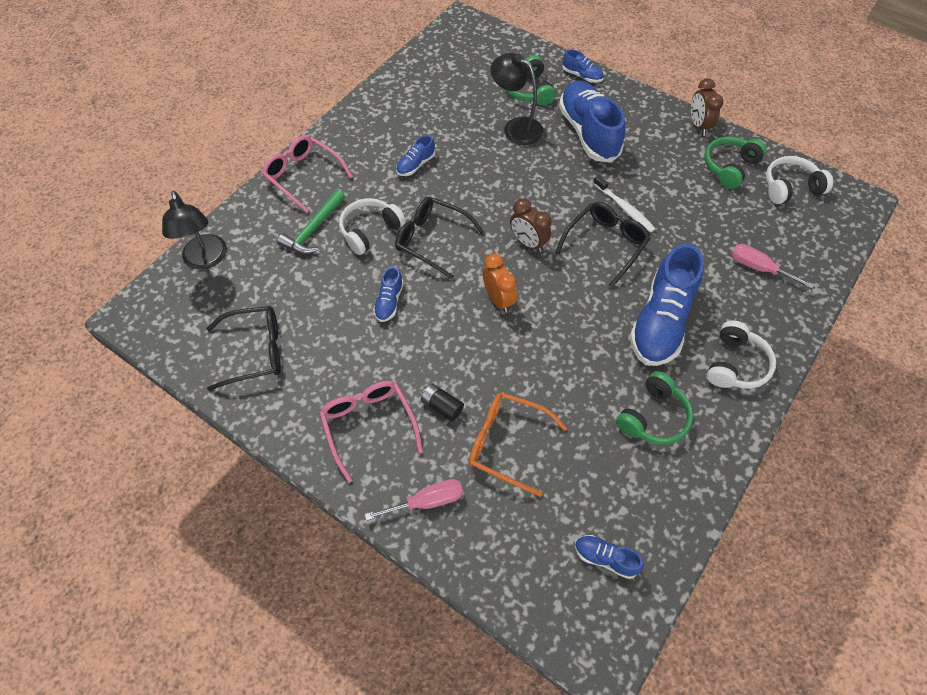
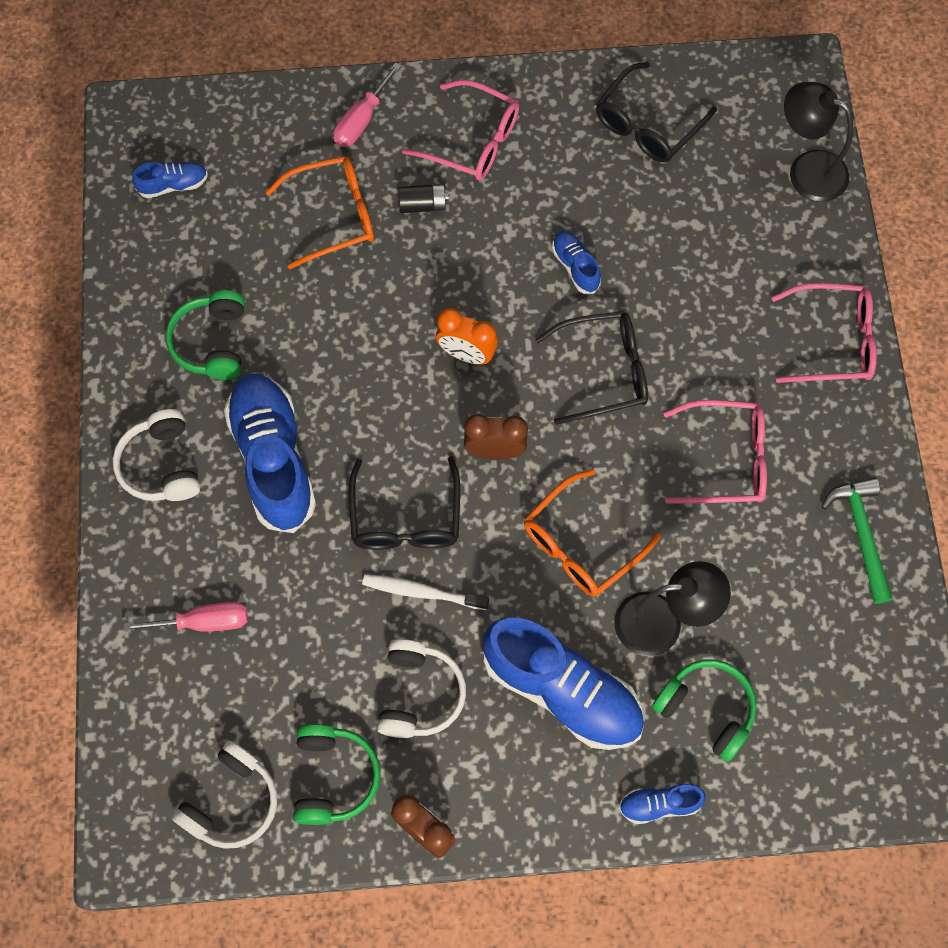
camera: 140 degrees right, 10 degrees up
green hammer [277,189,345,254] -> green hammer moved to [822,477,893,604]
white headphones [339,198,406,255] -> white headphones moved to [377,639,466,738]
blue shoe [396,135,435,176] -> pink glasses [664,400,767,504]
none -> orange glasses [524,469,661,597]

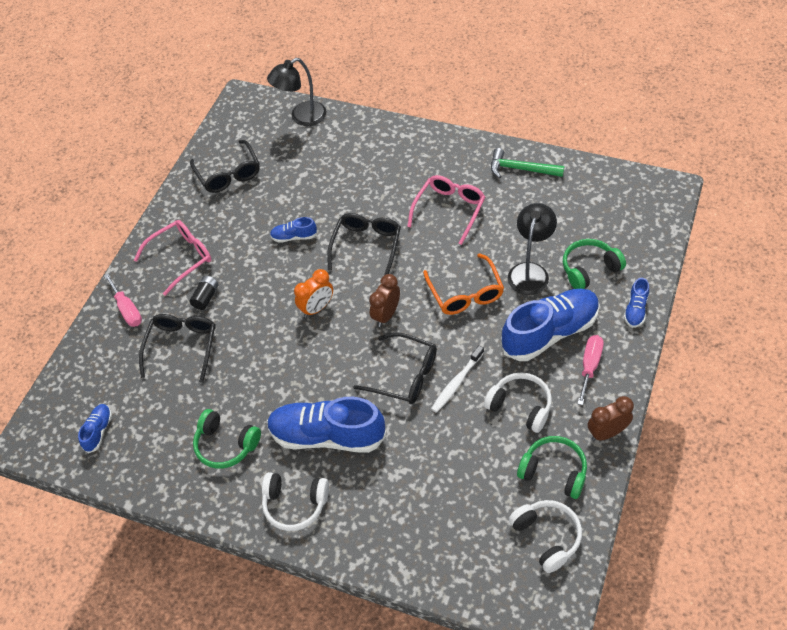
camera: 60 degrees left, 15 degrees down
pink screwdriver [124,602,248,632] -> pink screwdriver moved to [577,335,604,405]
orange glasses [265,156,374,269] -> black glasses [139,314,216,383]
pink glasses [771,283,877,383] -> none

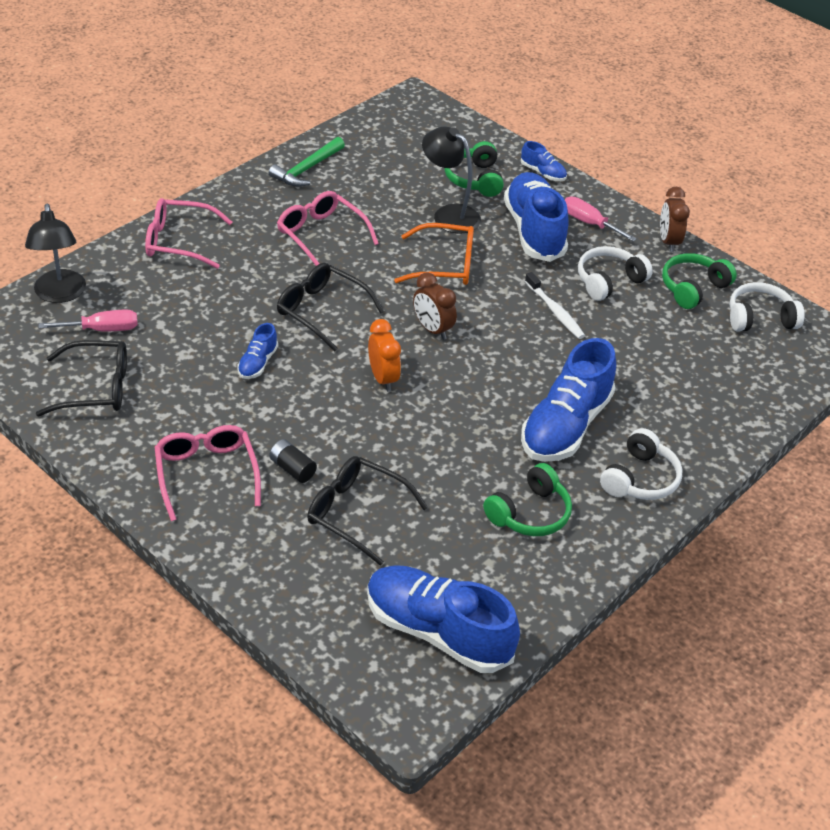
camera: 75 degrees left, 10 degrees down
blue shoe [78,404,112,453] -> blue shoe [367,565,520,673], size x2.19
pink screwdriver [104,274,142,327] -> pink screwdriver moved to [39,310,138,331]
black glasses [353,332,437,404] -> none
none -> pink glasses [145,198,232,269]

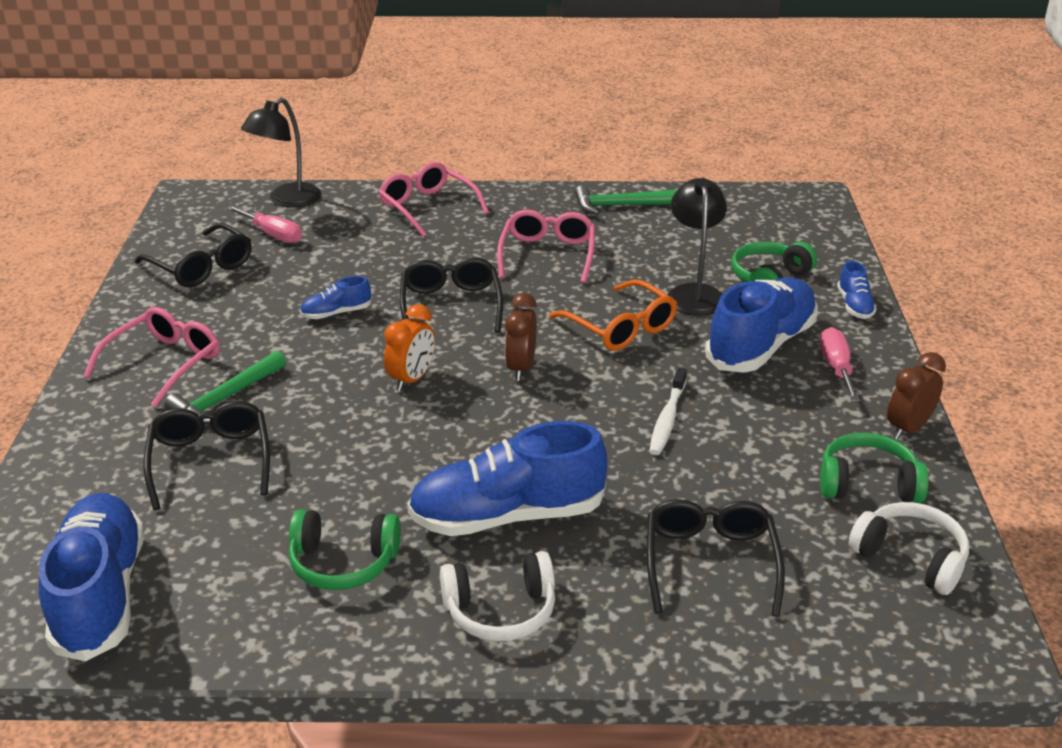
camera: 50 degrees right, 10 degrees down
black battery [269,439,317,483] -> green hammer [164,351,286,425]
white headphones [578,246,653,301] -> none
none -> black glasses [647,499,785,617]

